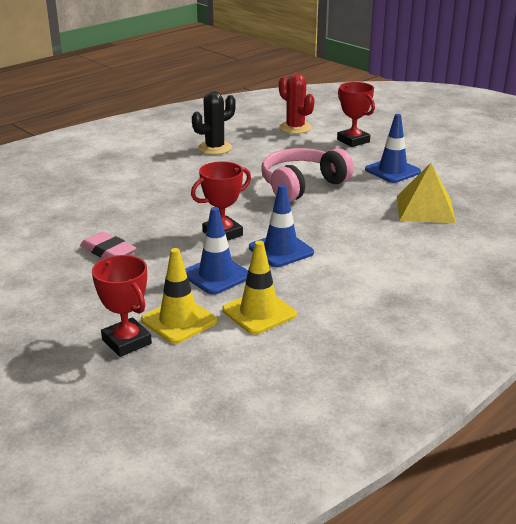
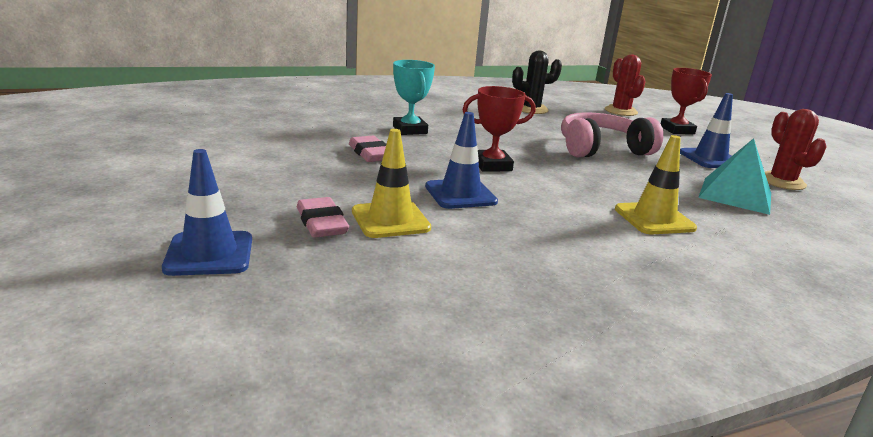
camera: 20 degrees right, 5 degrees down
red trophy [92,255,152,357] -> pink eraser [297,197,349,238]
yellow traffic cone [222,240,297,334] -> yellow traffic cone moved to [615,135,697,234]
blue traffic cone [249,184,314,267] -> blue traffic cone moved to [162,149,252,276]
yellow pyramid [397,163,456,223] -> turquoise pyramid [698,138,771,215]
none -> turquoise trophy [393,60,435,135]
none -> red cactus [765,109,827,190]

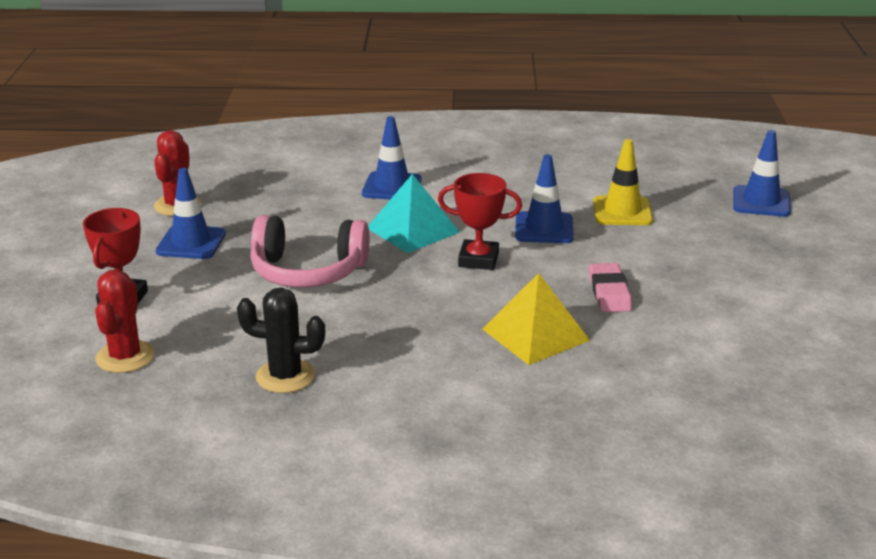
camera: 155 degrees left, 5 degrees up
pink eraser [297,197,349,238] -> none
turquoise trophy [393,60,435,135] -> yellow pyramid [483,273,590,365]
yellow traffic cone [615,135,697,234] -> blue traffic cone [362,116,422,200]
turquoise pyramid [698,138,771,215] -> turquoise pyramid moved to [368,174,460,253]

